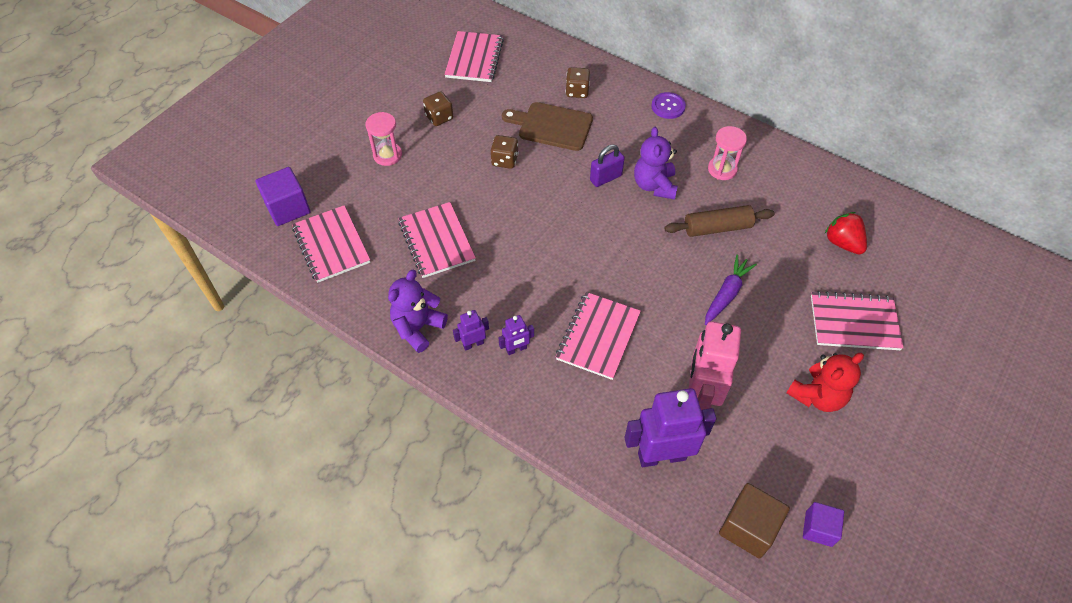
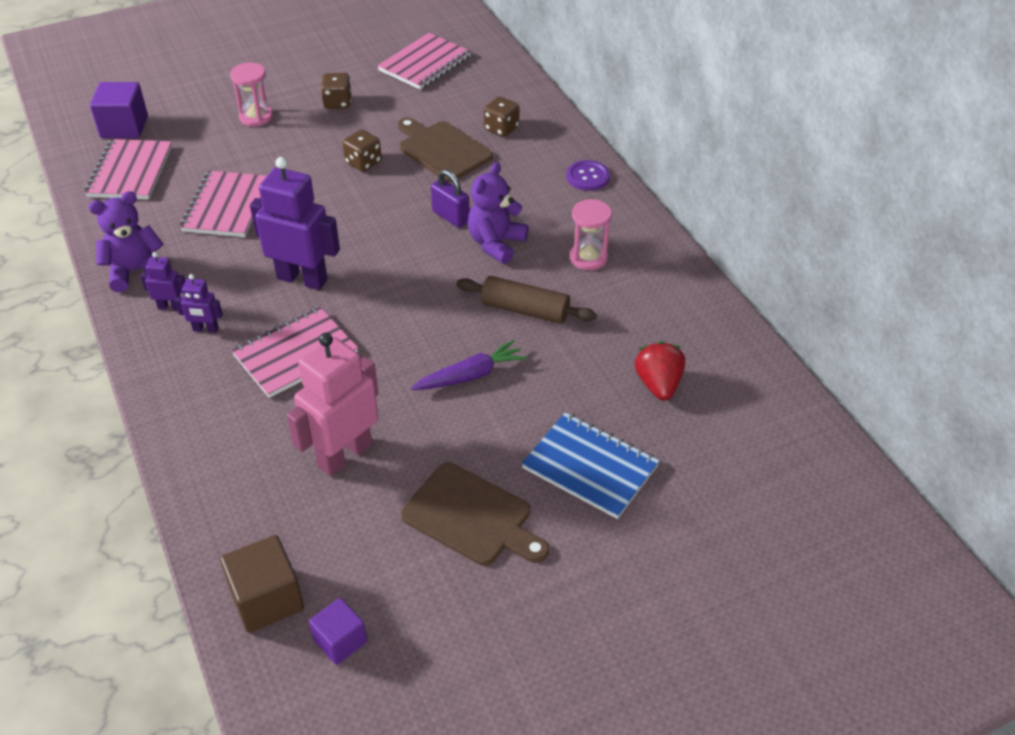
camera: 30 degrees right, 10 degrees down
purple padlock [590,145,625,187] -> purple padlock turned 45 degrees clockwise [431,169,470,228]
purple robot [625,388,716,467] -> purple robot moved to [250,157,340,290]
red teddy bear [786,353,864,412] -> brown cutting board [401,463,549,566]
pink notebook [811,291,904,350] -> blue notebook [521,413,660,519]

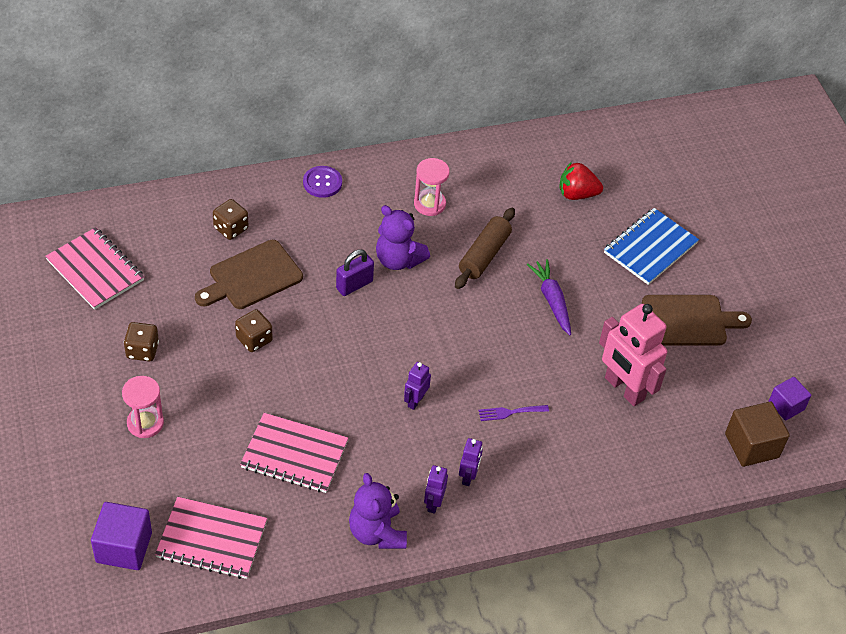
camera: 85 degrees left, 5 degrees up
pink notebook [231,307,358,398] -> purple fork [479,405,549,421]
purple robot [250,157,340,290] -> purple robot [404,362,431,410], size x0.47
brown cutting board [401,463,549,566] -> brown cutting board turned 45 degrees clockwise [642,295,752,346]

